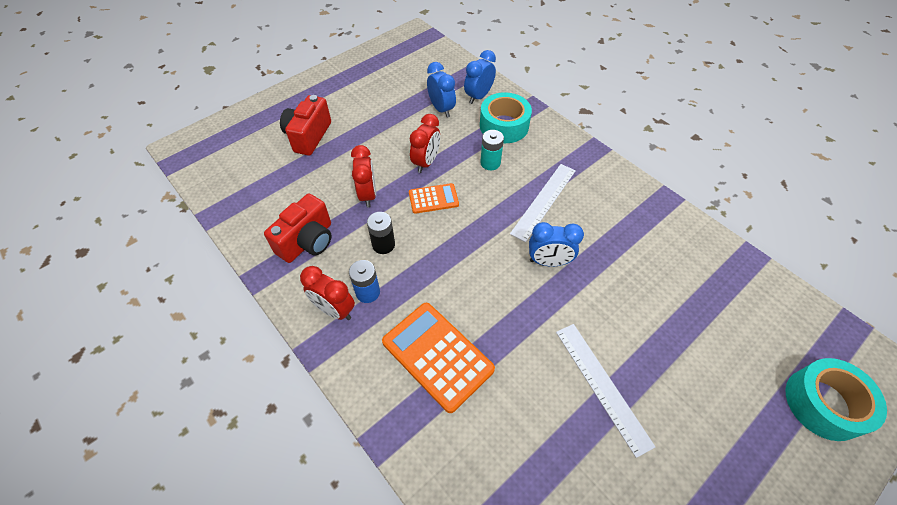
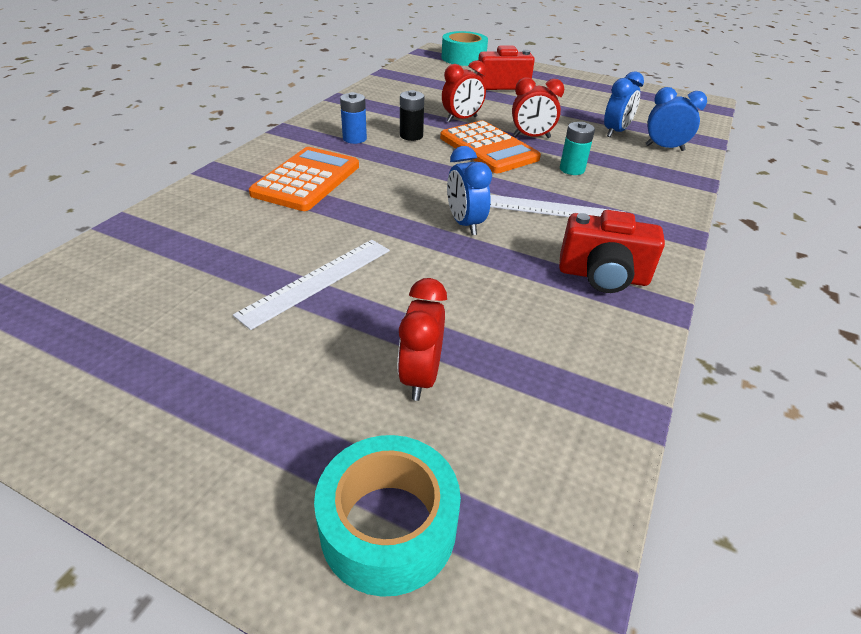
camera: 65 degrees right, 15 degrees down
red camera [264,194,332,263] -> red camera moved to [559,210,665,293]
red clock [300,266,355,320] -> red clock moved to [397,278,447,401]
orange calculator [409,183,459,214] -> orange calculator [440,120,541,173], size x1.78
turquoise tape [480,92,532,143] -> turquoise tape moved to [442,31,488,66]

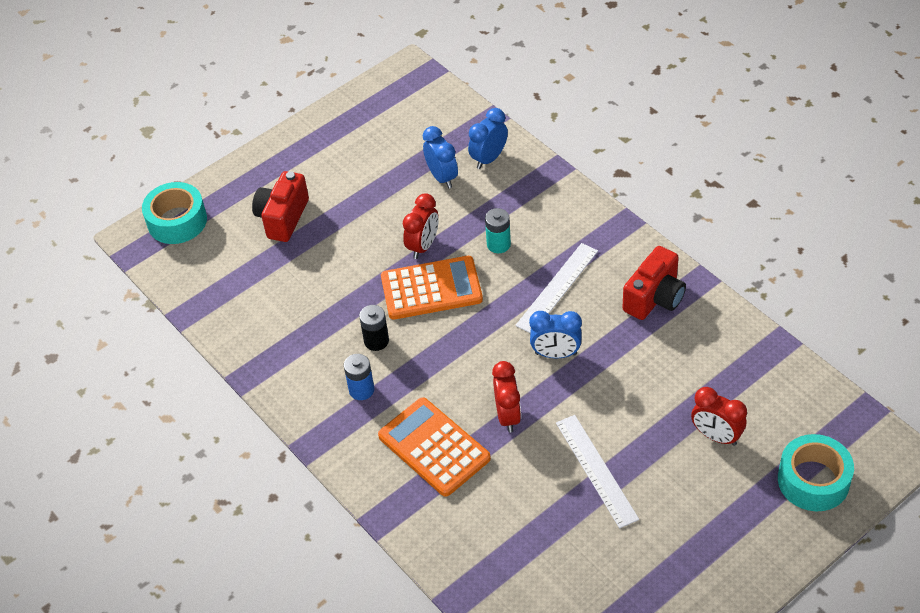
camera: 60 degrees left, 10 degrees up
red clock [442,60,486,122] -> red clock moved to [492,361,521,433]

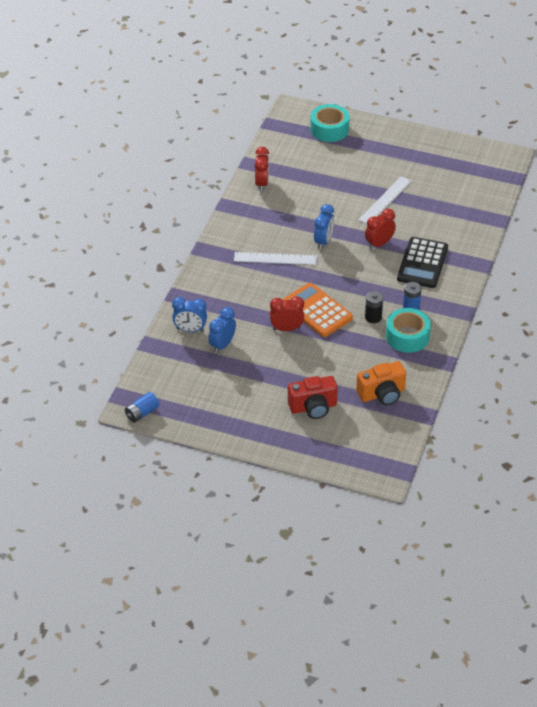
camera: 125 degrees left, 5 degrees down
turquoise tape [142,182,207,244] -> turquoise tape moved to [386,308,431,353]
orange calculator [378,397,491,497] -> black calculator [397,237,448,288]
turquoise battery [485,208,511,253] -> none
blue clock [529,311,582,358] -> blue clock turned 45 degrees clockwise [314,204,334,249]
red camera [622,246,686,320] -> none
red clock [691,387,747,446] -> red clock moved to [255,147,269,191]
none -> blue battery [125,392,159,423]
none -> orange camera [356,361,406,405]

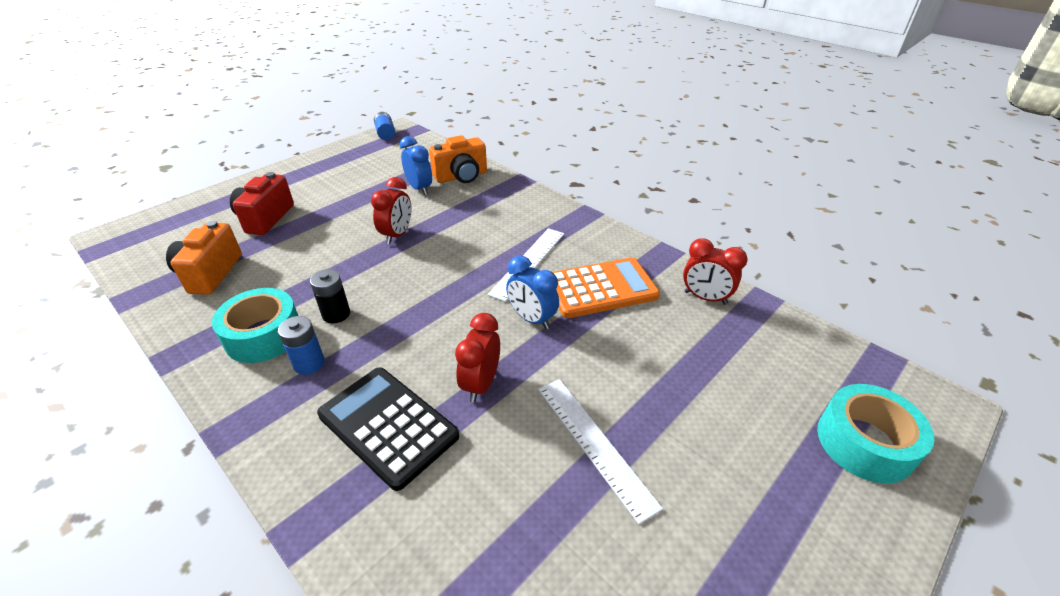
camera: 115 degrees right, 5 degrees down
blue clock [172,297,207,332] -> orange camera [429,135,487,183]
orange calculator [282,283,353,337] -> orange calculator moved to [553,257,660,318]
red clock [365,209,396,249] -> red clock turned 150 degrees counterclockwise [455,313,500,403]

